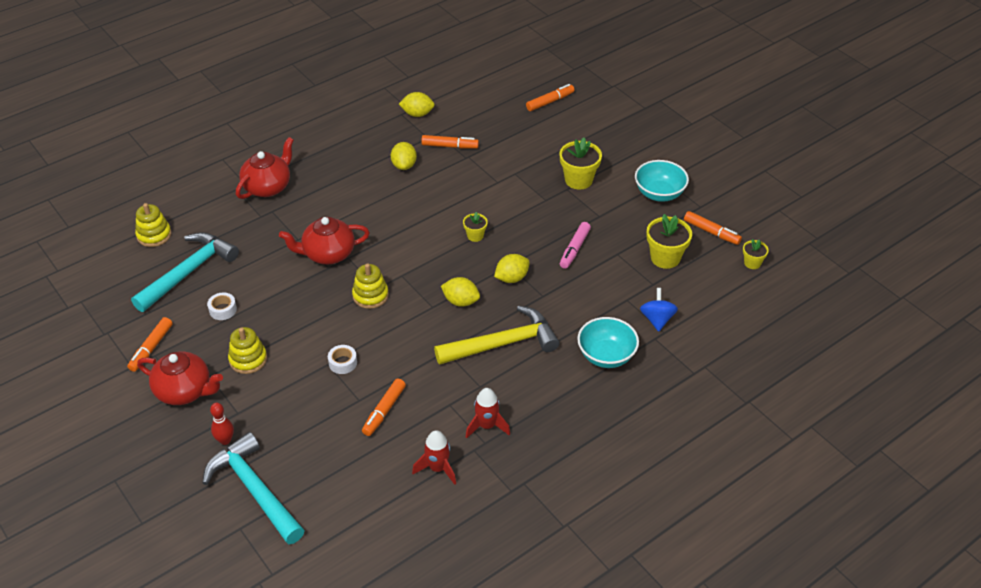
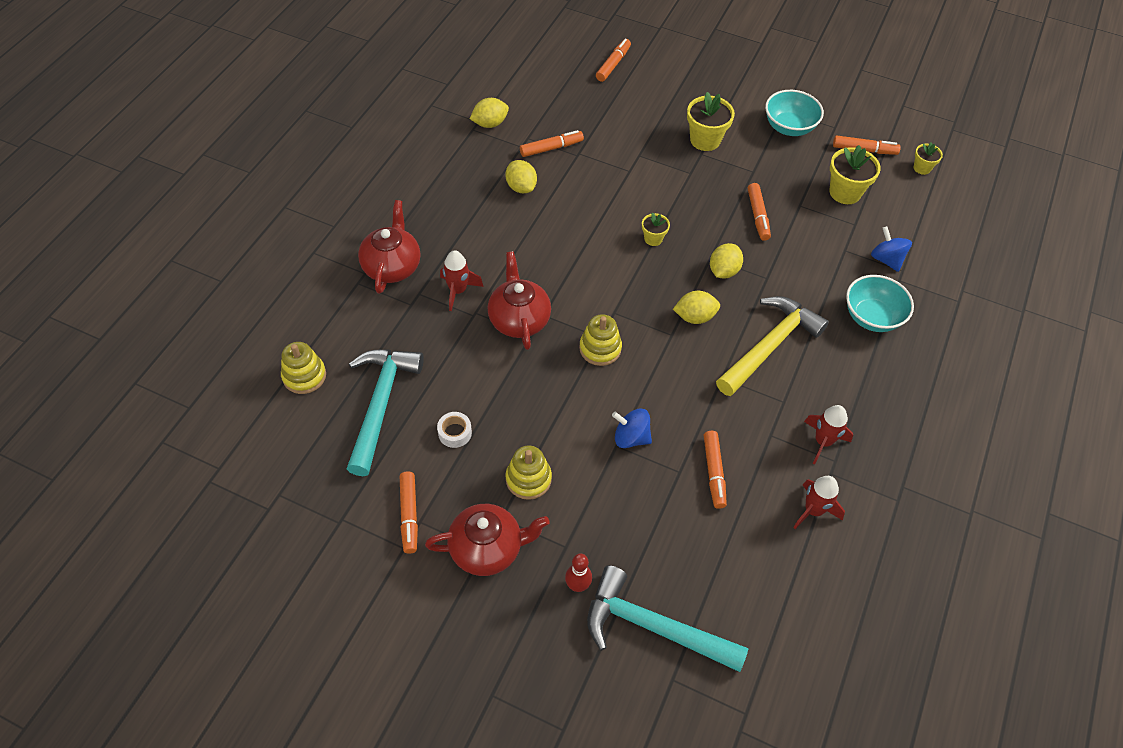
camera: 30 degrees left, 10 degrees up
red teapot [279,217,370,265] -> red teapot turned 120 degrees clockwise [488,251,551,350]
white tape [328,345,357,374] -> blue spinning top [612,408,652,448]
pink marker [560,222,591,269] -> orange marker [748,183,771,241]
none -> red rocket [440,250,484,311]

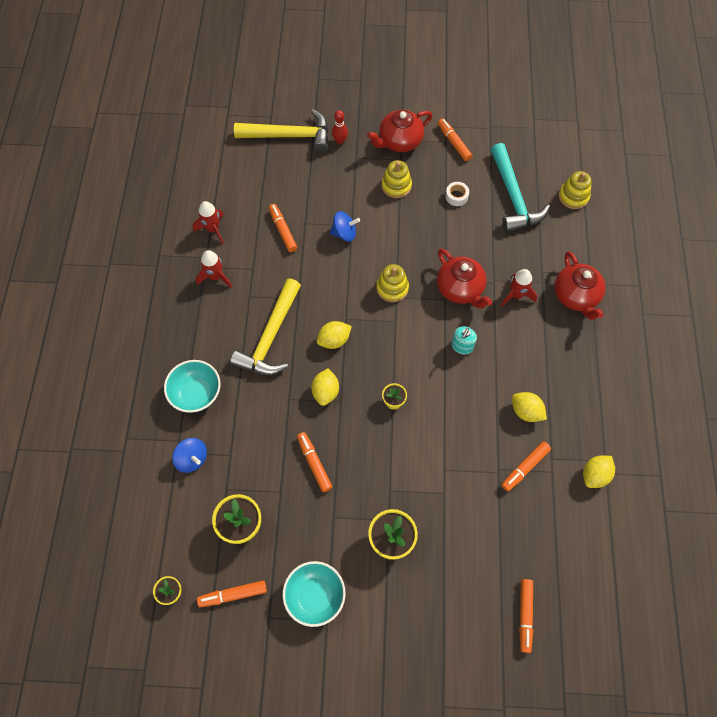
camera: 160 degrees right, 10 degrees up
turquoise hammer [587,565,749,672] -> yellow hammer [234,109,329,153]
none -> turquoise soap dispenser [451,326,477,355]

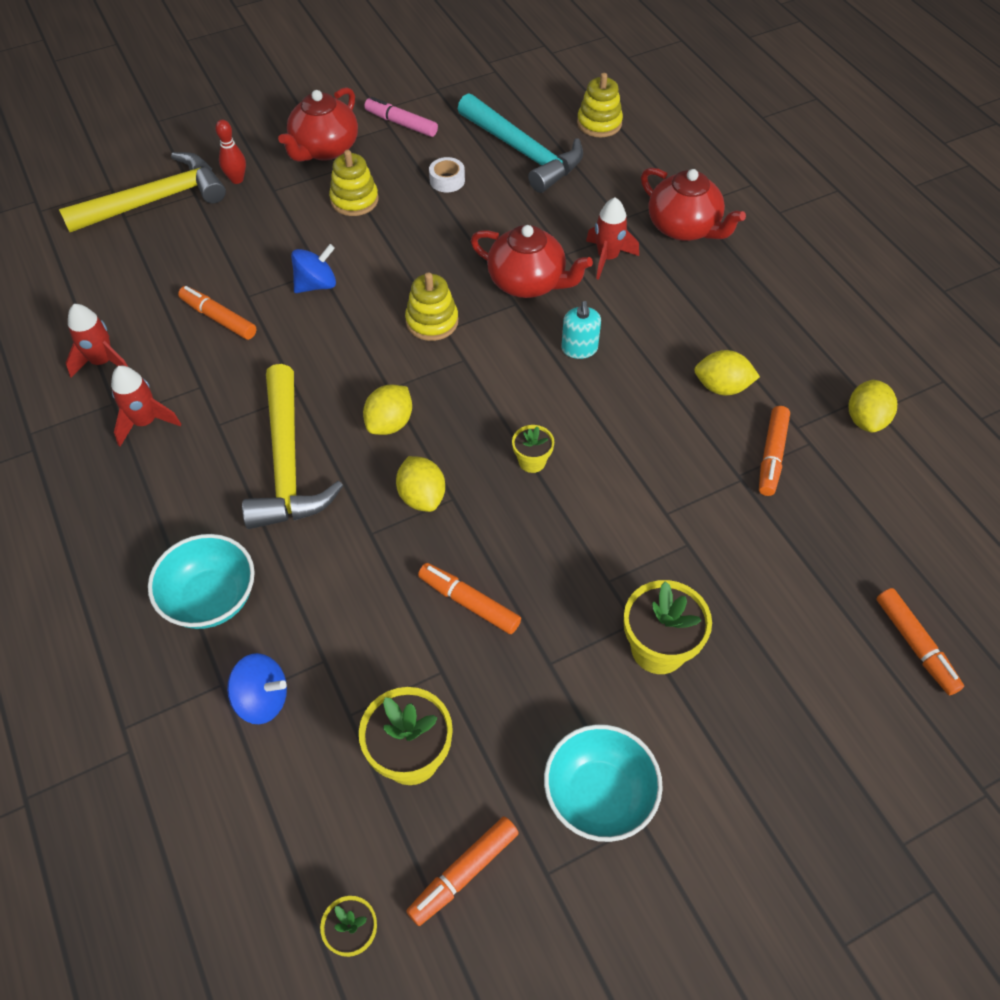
camera: 30 degrees left, 10 degrees down
orange marker [438,118,472,161] -> pink marker [364,97,438,137]

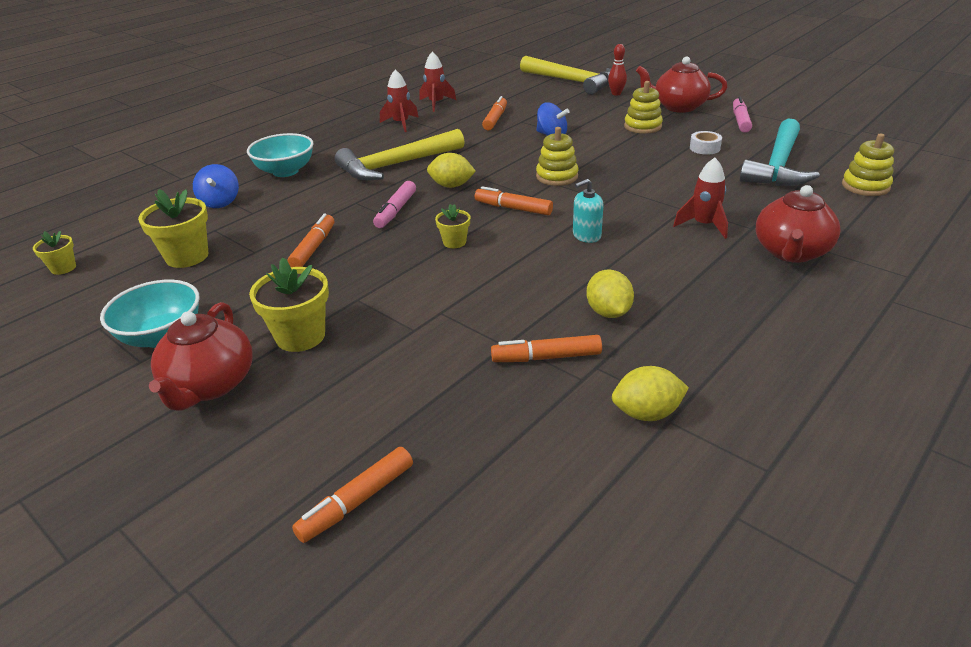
camera: 70 degrees right, 20 degrees down
yellow lemon [396,456,445,512] -> pink marker [373,181,416,228]
orange marker [406,816,519,926] -> orange marker moved to [475,186,553,215]
red teapot [471,225,593,298] -> red teapot moved to [149,302,253,411]

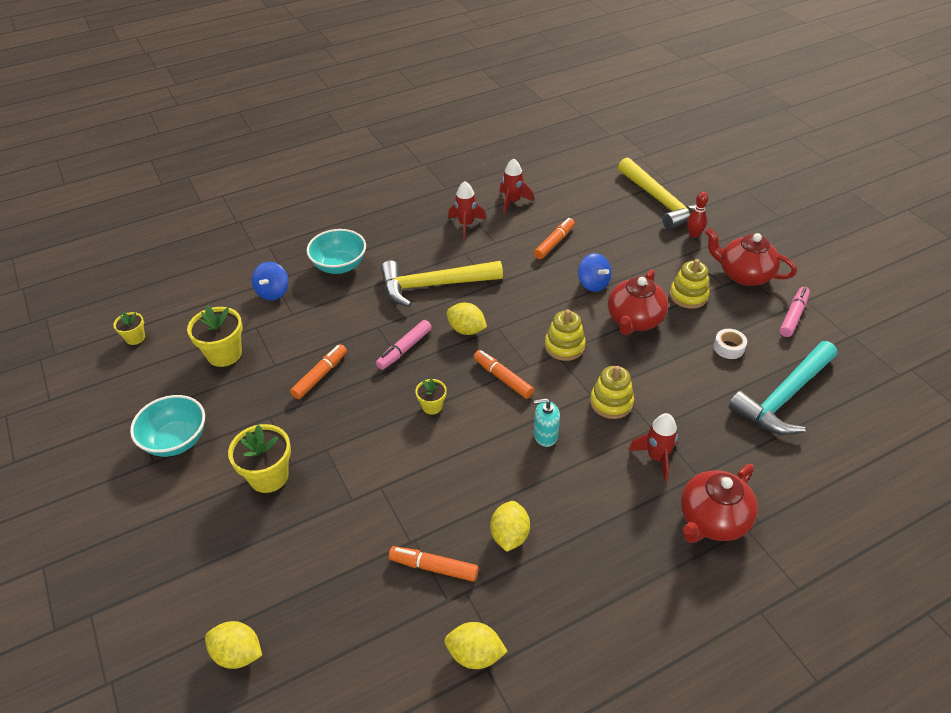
camera: 20 degrees right, 10 degrees up
red teapot [149,302,253,411] -> red teapot moved to [608,269,668,335]
orange marker [292,447,413,543] -> yellow lemon [205,621,262,669]
yellow stacking toy [842,134,894,196] -> yellow stacking toy moved to [590,366,634,419]

